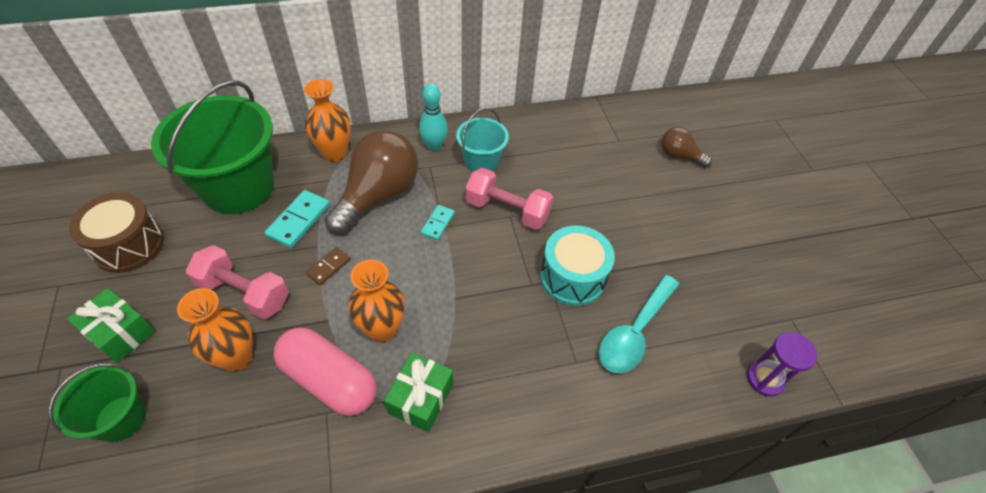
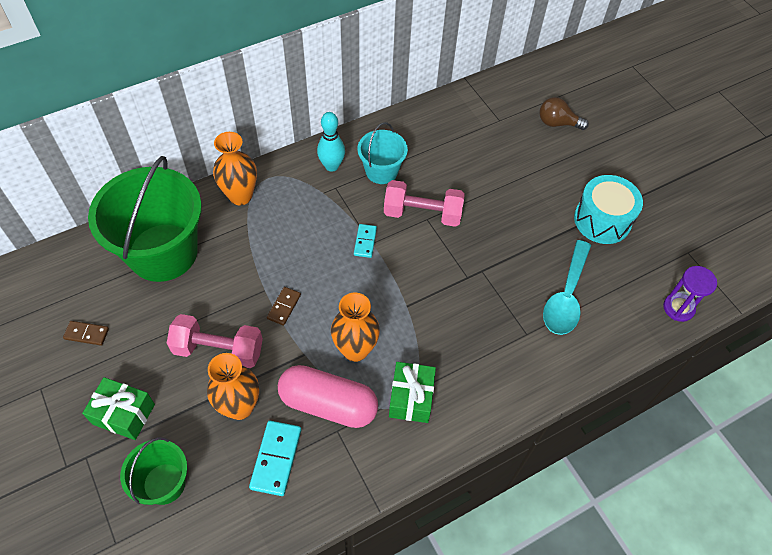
camera: 15 degrees left, 5 degrees up
brown drum [69,193,164,273] -> brown domino [63,321,109,346]
turquoise domino [264,190,330,248] -> turquoise domino moved to [249,421,301,496]
brown light bulb [325,130,418,235] -> none
turquoise drum [540,225,615,306] -> turquoise drum moved to [574,175,643,244]

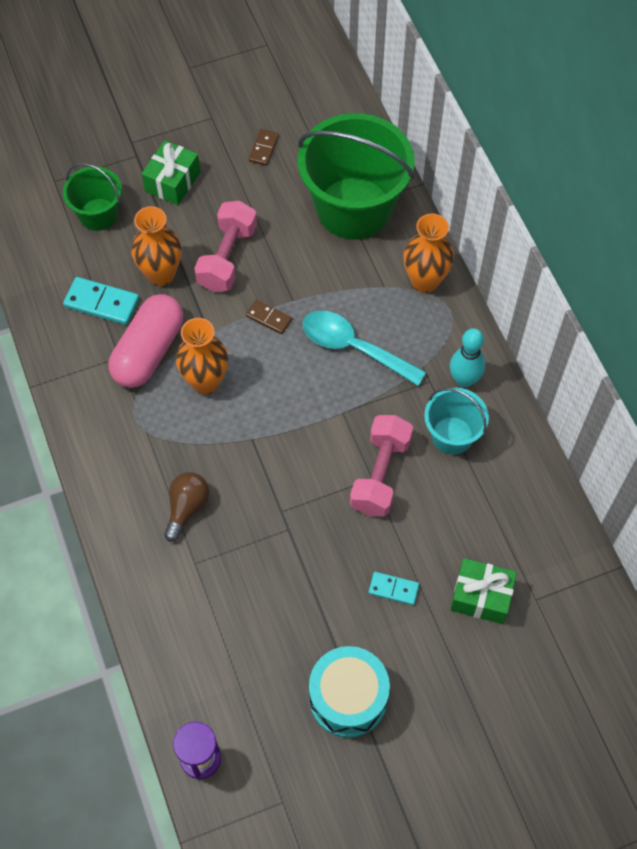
camera: 100 degrees right, 5 degrees up
turquoise domino [354,224,377,258] -> turquoise domino moved to [369,572,419,605]
green gift [389,362,436,423] -> green gift moved to [450,558,517,624]
brown light bulb [539,97,589,130] -> brown light bulb moved to [164,472,210,542]
turquoise spoon [543,240,591,335] -> turquoise spoon moved to [303,310,426,386]

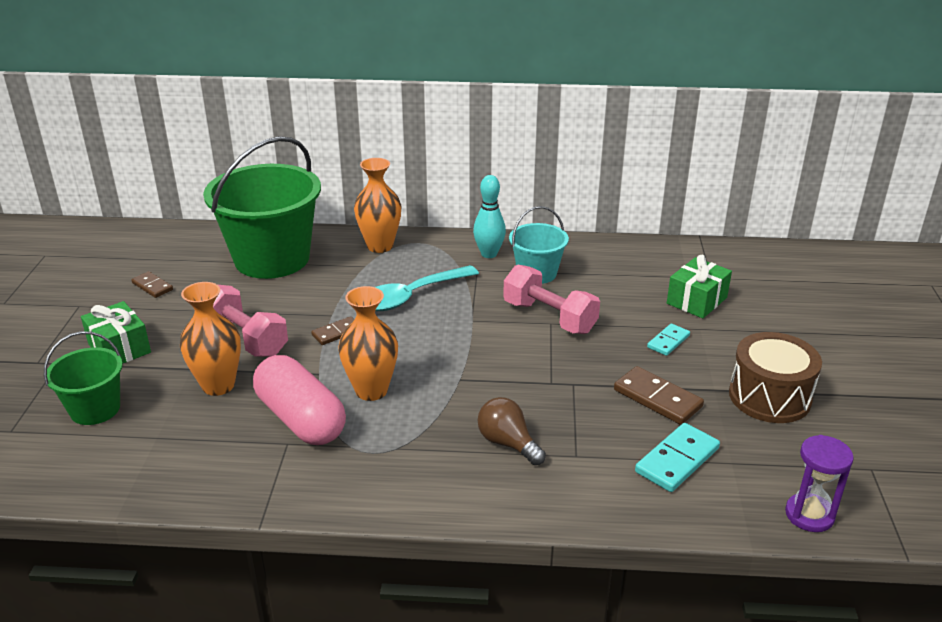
camera: 65 degrees left, 30 degrees down
turquoise domino [63,277,139,325] -> turquoise domino moved to [635,423,720,492]
turquoise drum [309,646,390,738] -> brown drum [729,332,822,423]
none -> brown domino [614,366,704,425]

